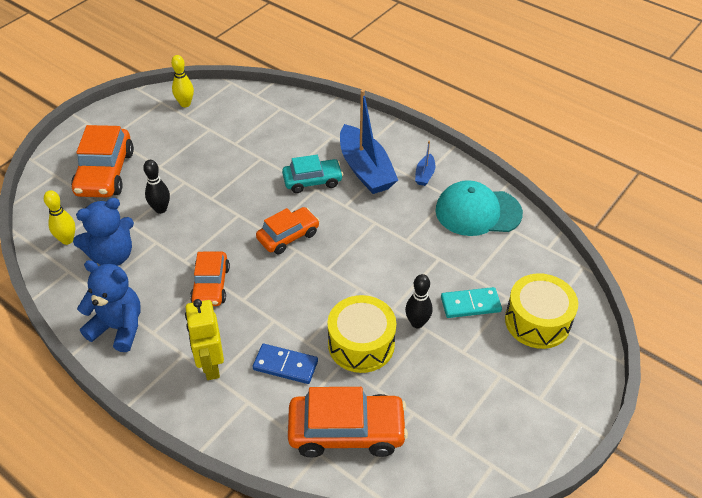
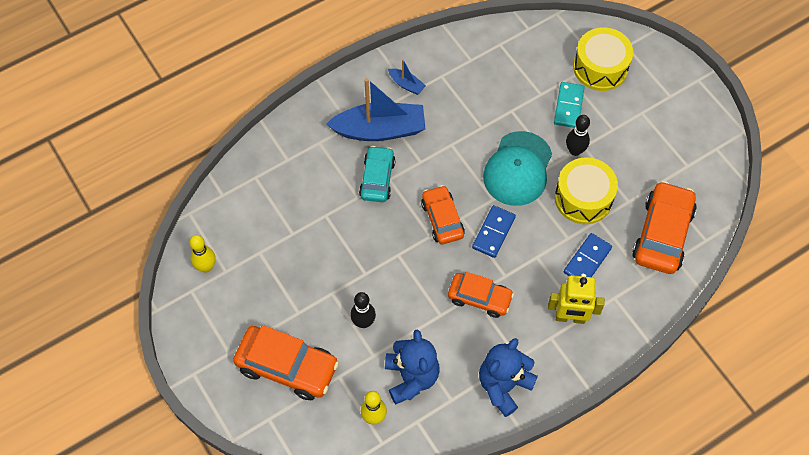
camera: 70 degrees left, 15 degrees up
turquoise cap [435,180,523,236] -> turquoise cap moved to [483,131,552,206]
none -> blue domino [472,205,516,258]

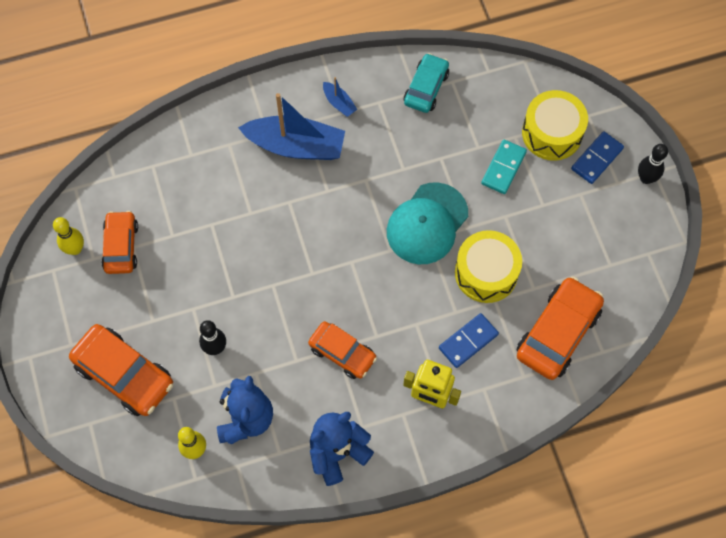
camera: 15 degrees right, 5 degrees up
turquoise car [359,146,396,202] -> turquoise car moved to [404,53,449,113]
orange car [421,185,465,244] -> orange car moved to [101,211,138,274]
blue domino [472,205,516,258] -> blue domino moved to [571,131,624,184]
black bowling pin [566,115,590,156] -> black bowling pin moved to [638,144,668,184]

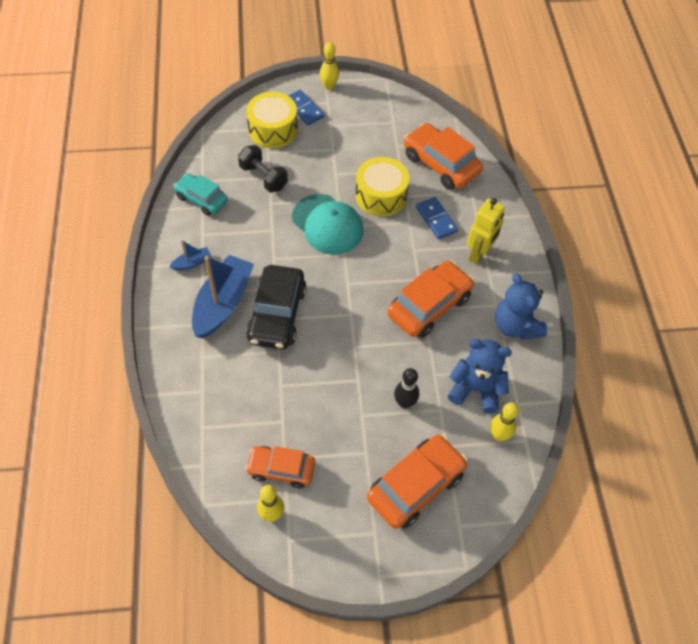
camera: 80 degrees left, 10 degrees down
orange car [308,321,377,379] -> orange car [387,261,474,338], size x1.55
turquoise domino [481,140,527,194] -> none
black bowling pin [638,144,668,184] -> yellow bowling pin [320,42,339,90]
none -> black dumbbell [238,145,288,192]
none -> black car [246,265,307,349]

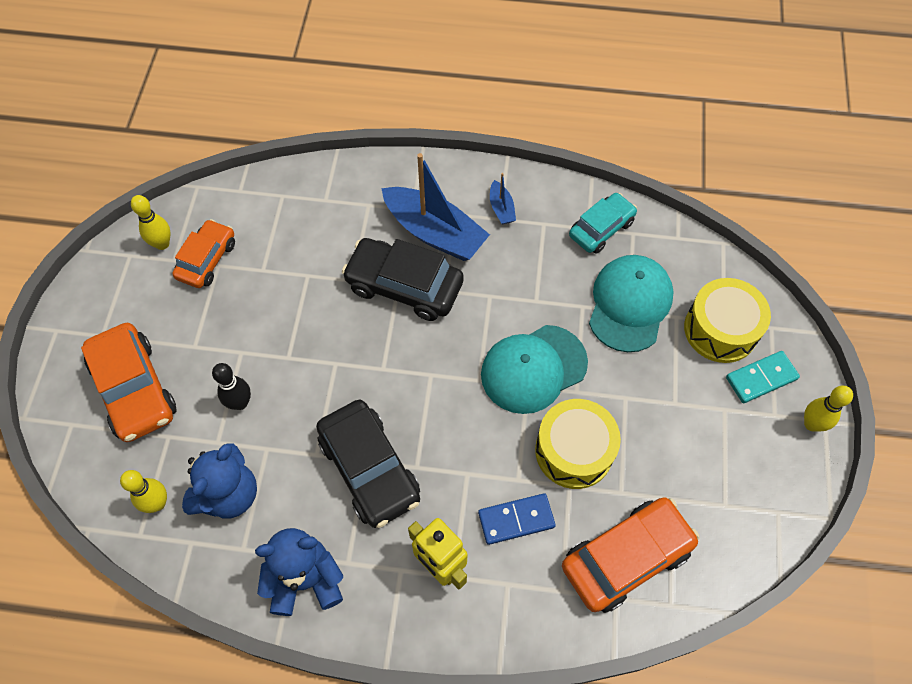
camera: 105 degrees right, 5 degrees up
black dumbbell [238,145,288,192] -> turquoise cap [589,255,674,352]
blue domino [288,90,325,125] -> turquoise domino [726,351,800,403]
orange car [387,261,474,338] -> black car [316,400,420,528]

